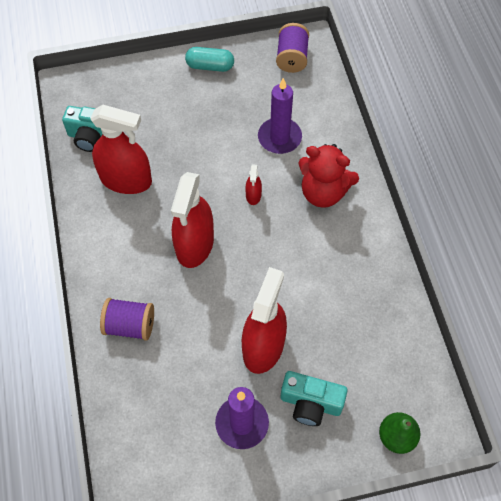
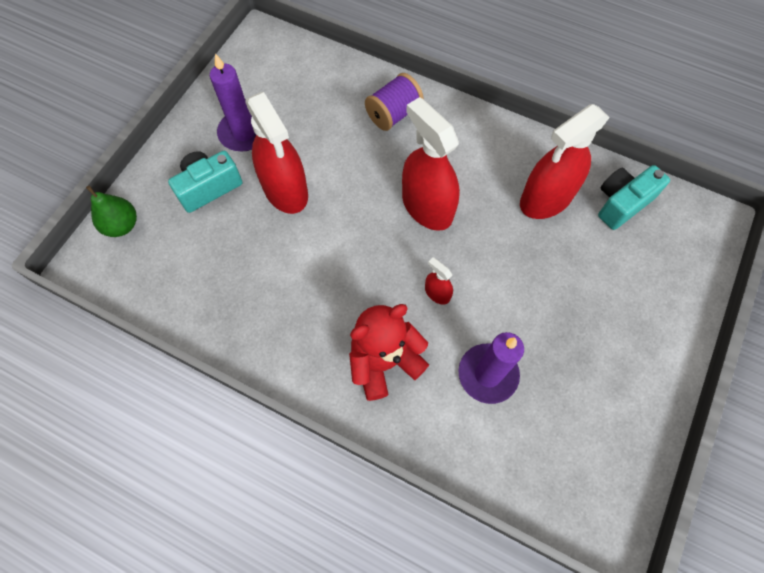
camera: 130 degrees right, 5 degrees up
turquoise capsule [185,47,234,72] -> none
purple spool [276,23,309,73] -> none

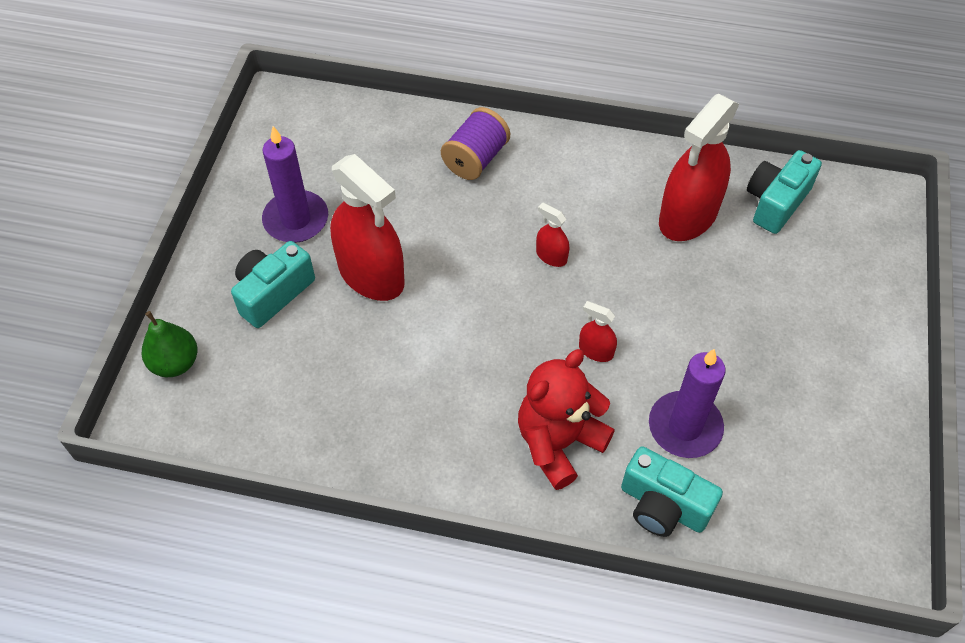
camera: 15 degrees left, 10 degrees down
red spray bottle [402,97,460,231] -> red spray bottle [536,203,569,267], size x0.44
none -> turquoise camera [621,446,723,537]

